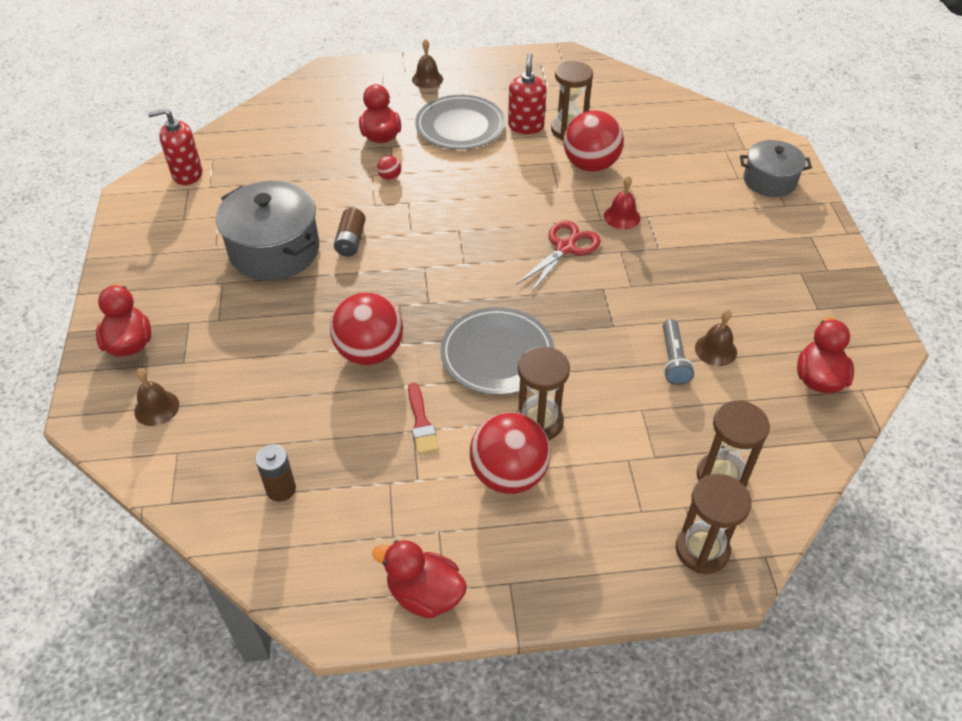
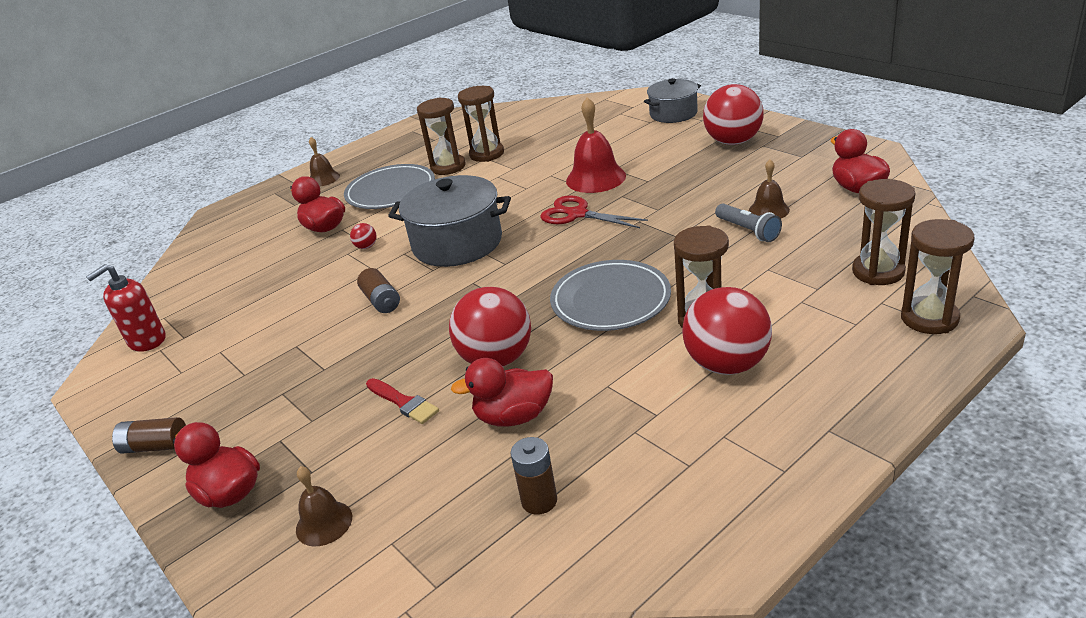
camera: 30 degrees left, 15 degrees down
grey pot [216,181,319,281] -> grey pot moved to [388,175,511,267]
red duck [372,540,467,619] -> red duck moved to [451,358,553,427]
red brush [408,383,439,455] -> red brush moved to [366,378,439,424]
red soap dispenser [508,53,547,134] -> brown hourglass [417,97,466,175]
red scissors [516,221,601,293] -> red scissors turned 60 degrees counterclockwise [540,195,648,228]
red ball [564,110,624,172] -> red ball moved to [703,84,764,145]
red bell [604,176,641,229] -> red bell [566,97,626,193], size x1.70
none -> brown battery [112,417,186,453]

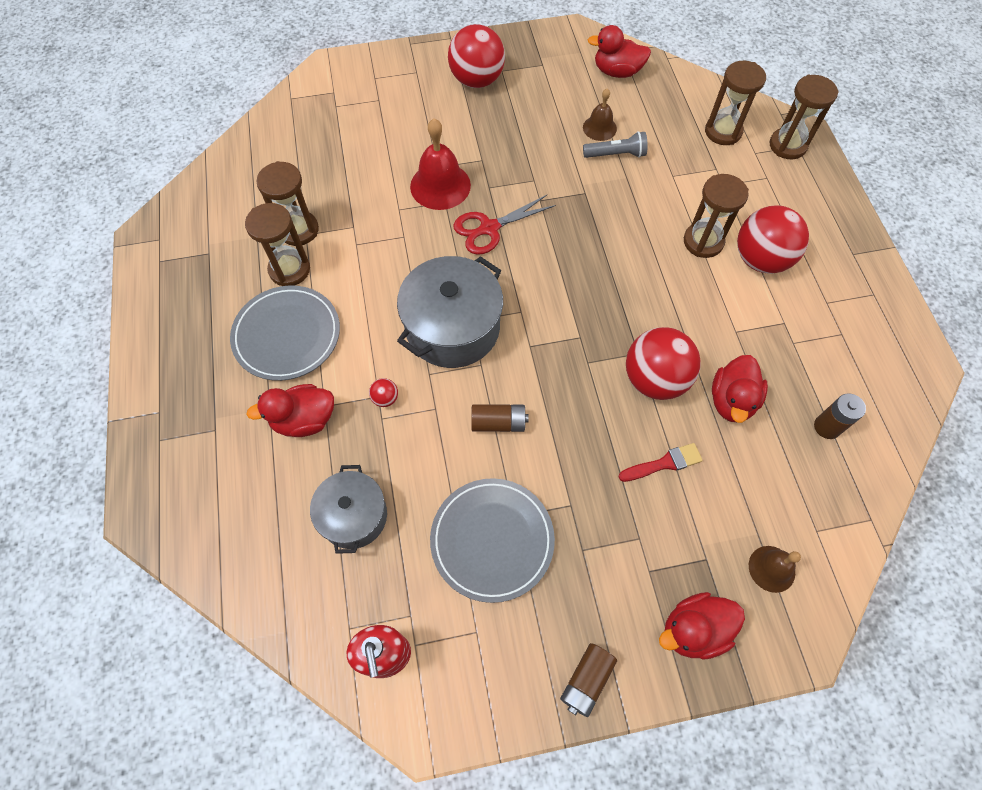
camera: 65 degrees left, 30 degrees up
brown bell [309,137,340,186] -> none
grey plate [550,260,671,331] -> grey plate moved to [430,478,555,603]
grey pot [644,78,701,123] -> grey pot moved to [310,465,387,554]

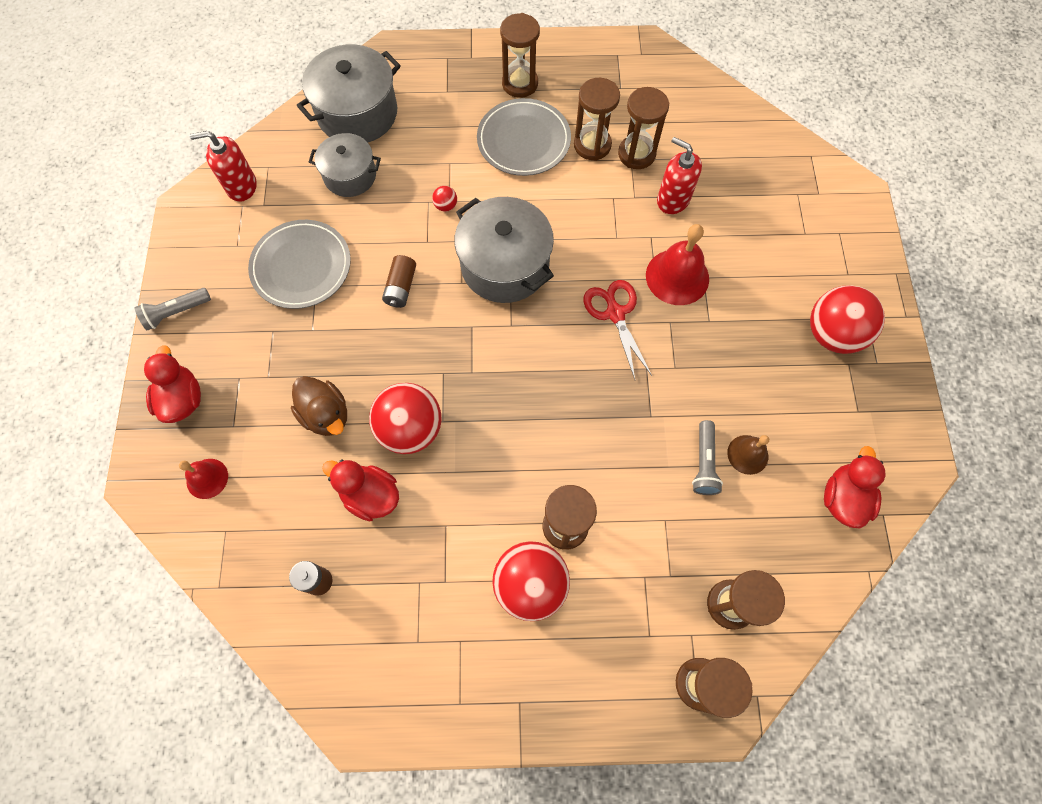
camera: 100 degrees right, 5 degrees up
red duck [246,384,334,437] -> none
brown battery [560,643,617,717] -> grey flashlight [134,288,211,331]
red brush [618,443,703,482] -> brown duck [291,376,347,436]
brown bell [749,546,801,593] -> red bell [179,459,228,499]
none -> grey pot [297,44,401,142]
none -> brown hourglass [500,13,540,98]
none -> red soap dispenser [657,137,702,214]

